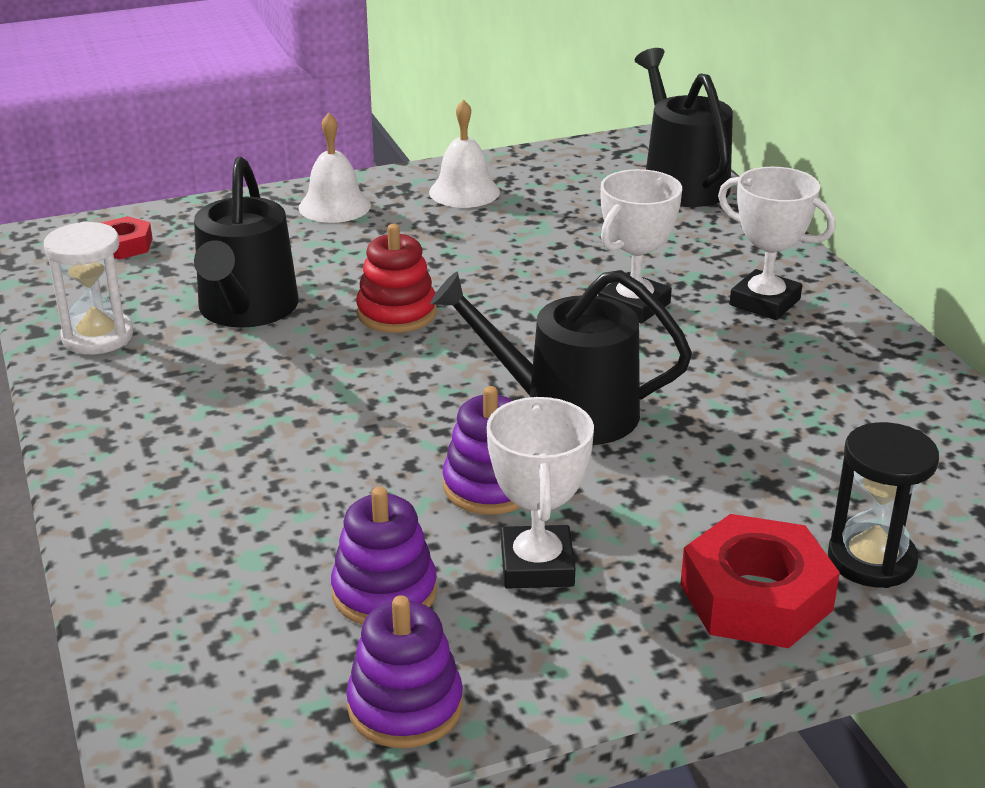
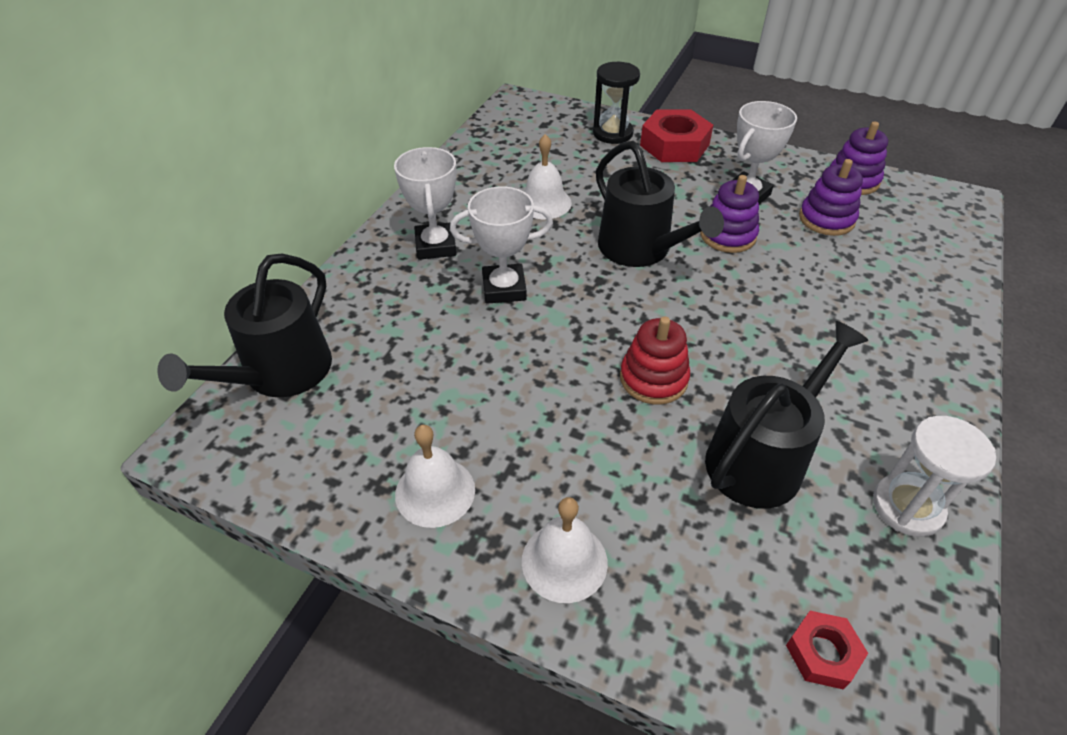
camera: 135 degrees left, 15 degrees up
none -> white bell [524,134,572,219]

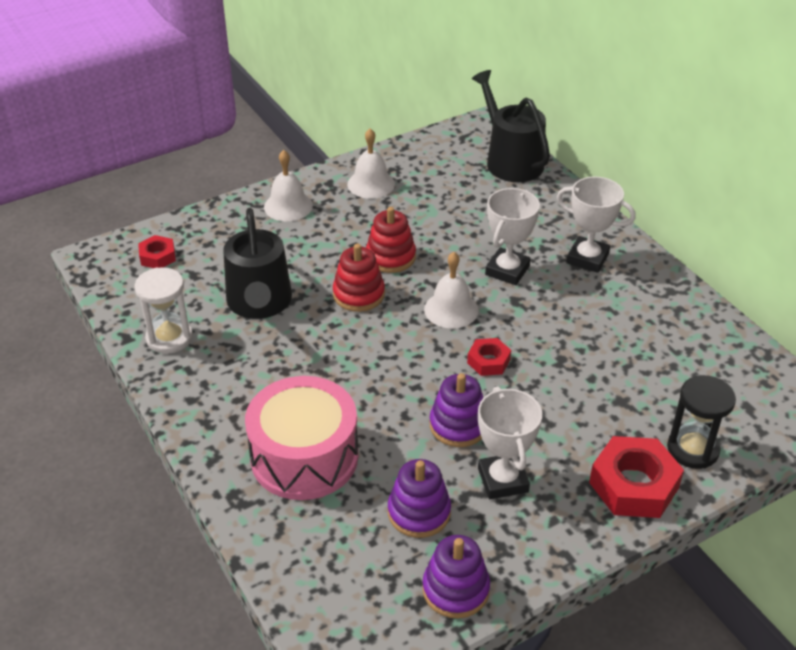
camera: 125 degrees right, 5 degrees down
white bell [524,134,572,219] -> white bell moved to [424,252,479,329]
black watering can [596,141,724,267] -> red nut [467,338,511,376]
none -> pink drum [245,376,358,500]
none -> red stacking toy [366,207,416,273]

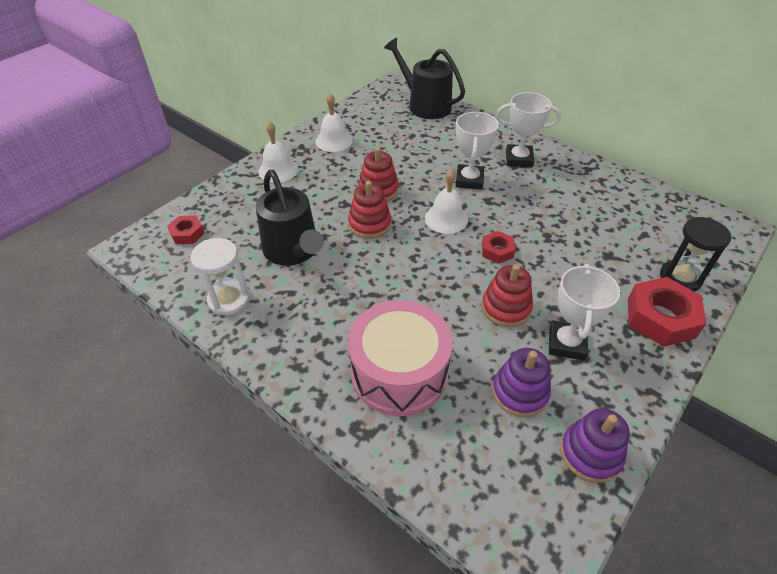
camera: 20 degrees left, 5 degrees up
purple stacking toy [430,373,483,447] -> red stacking toy [482,264,533,327]
white trophy [478,386,542,499] -> white trophy turned 45 degrees clockwise [549,264,620,361]

